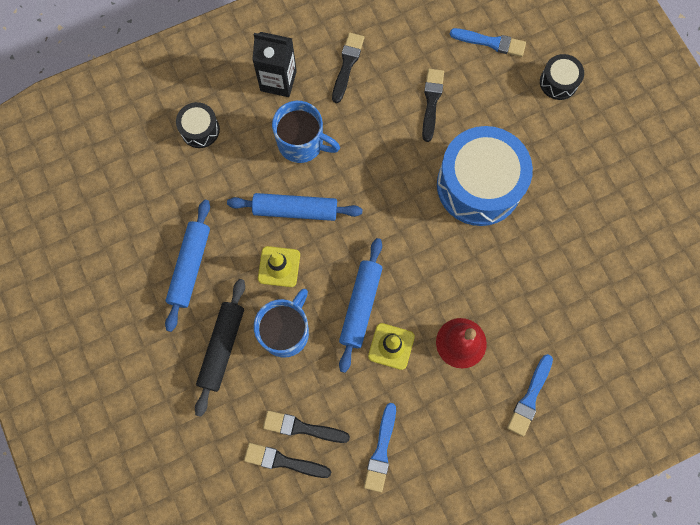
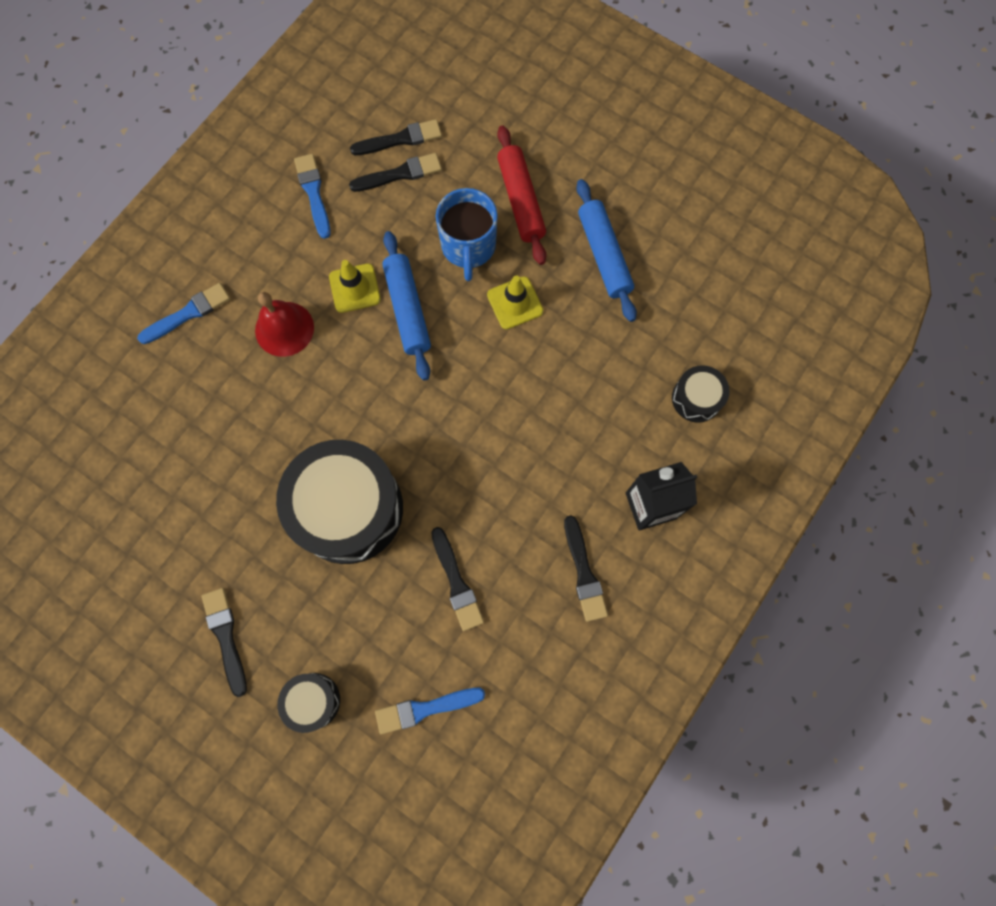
camera: 150 degrees right, 0 degrees up
black rolling pin [195,279,245,417] -> red rolling pin [497,125,546,265]
blue rolling pin [227,193,363,221] -> none
blue mug [272,101,340,163] -> none
blue drum [437,126,533,226] -> black drum [276,440,403,564]
blue brush [507,354,553,436] -> blue brush turned 60 degrees clockwise [137,283,230,344]
none -> black brush [202,588,247,697]

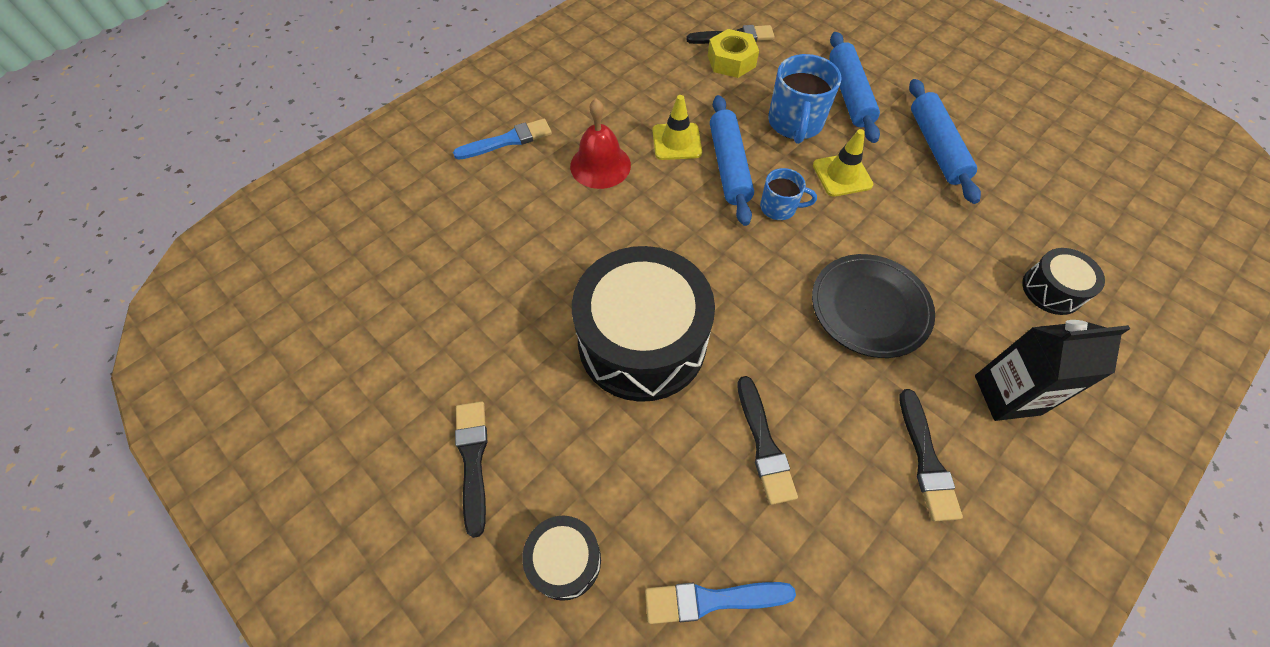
camera: 10 degrees right, 15 degrees down
blue brush [294,154,331,239] -> none
black brush [349,153,442,192] -> yellow nut [708,29,759,78]
red rolling pin [497,125,546,265] -> blue rolling pin [829,32,880,143]
none -> blue mug [760,168,817,220]
none -> black plate [812,254,935,358]

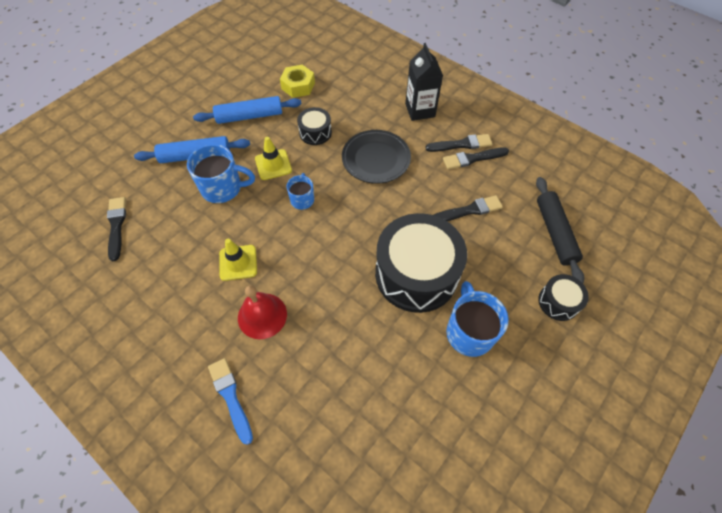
camera: 95 degrees left, 0 degrees up
black brush [455,401,487,538] -> black brush moved to [443,147,509,169]
blue brush [645,582,796,624] -> black rolling pin [536,177,585,283]
yellow nut [708,29,759,78] -> yellow nut moved to [280,65,315,98]
blue rolling pin [710,95,754,226] -> none
black drum [1022,248,1105,315] -> black drum moved to [297,107,332,145]
none -> blue mug [446,281,509,357]

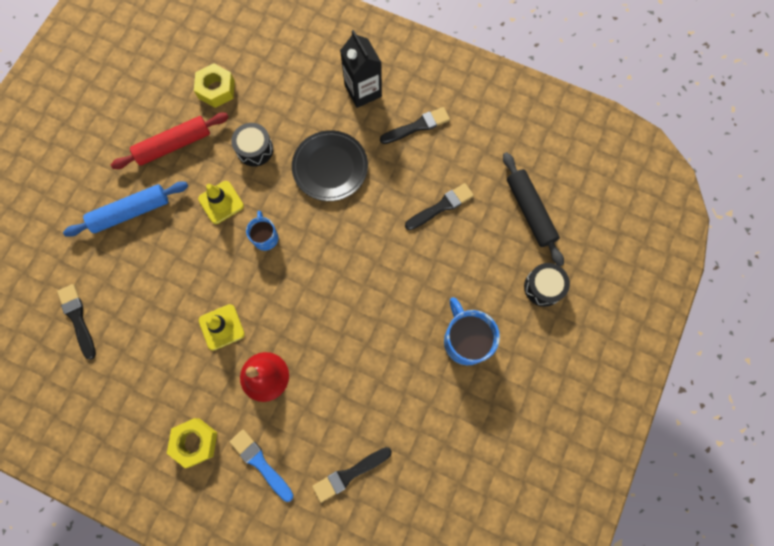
camera: 15 degrees left, 15 degrees up
blue mug [187,144,255,203] -> none
blue rolling pin [193,96,302,124] -> red rolling pin [111,113,229,169]
black drum [375,213,467,313] -> none
black brush [443,147,509,169] -> black brush moved to [312,447,392,503]
none -> yellow nut [167,418,217,468]

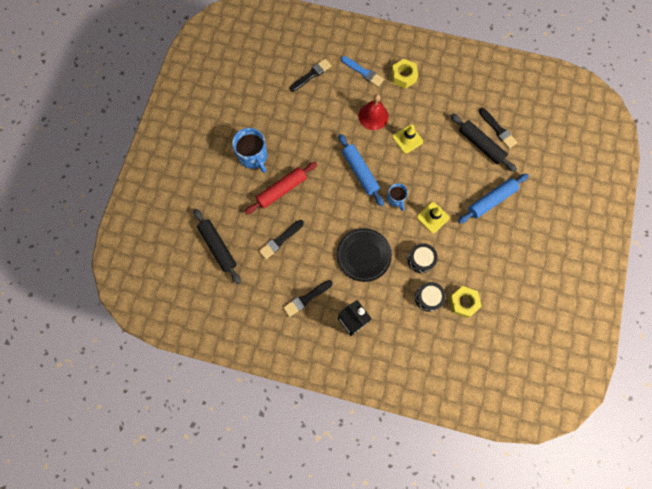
camera: 170 degrees right, 0 degrees up
red rolling pin [111,113,229,169] -> red rolling pin moved to [245,162,317,214]
black drum [524,263,570,307] -> black drum moved to [415,282,446,312]
none -> blue rolling pin [338,134,384,207]
none -> black rolling pin [451,113,517,172]

